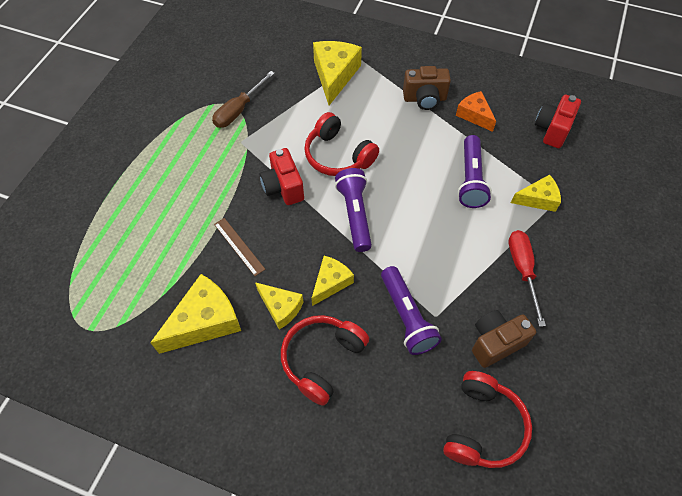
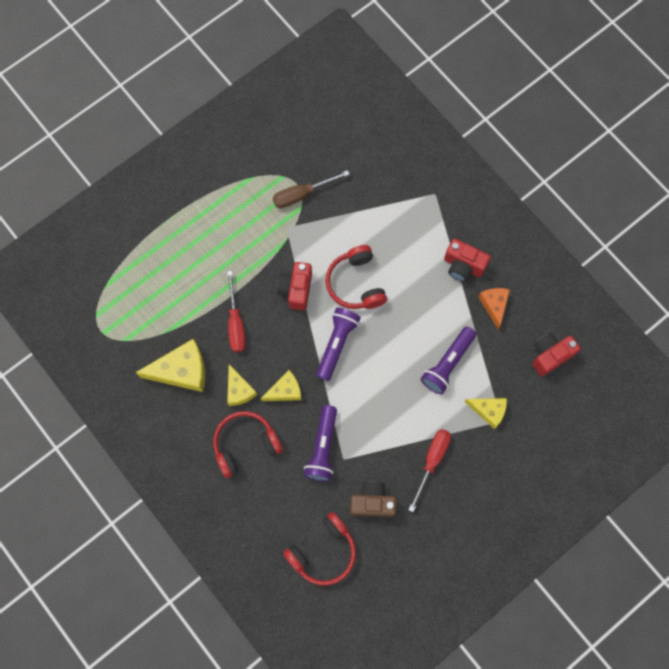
camera: 30 degrees right, 15 degrees up
brown ruler [214,218,266,276] -> red screwdriver [227,271,246,352]
yellow cheese [313,41,362,105] -> none
brown camera [403,66,451,110] -> red camera [444,238,491,282]

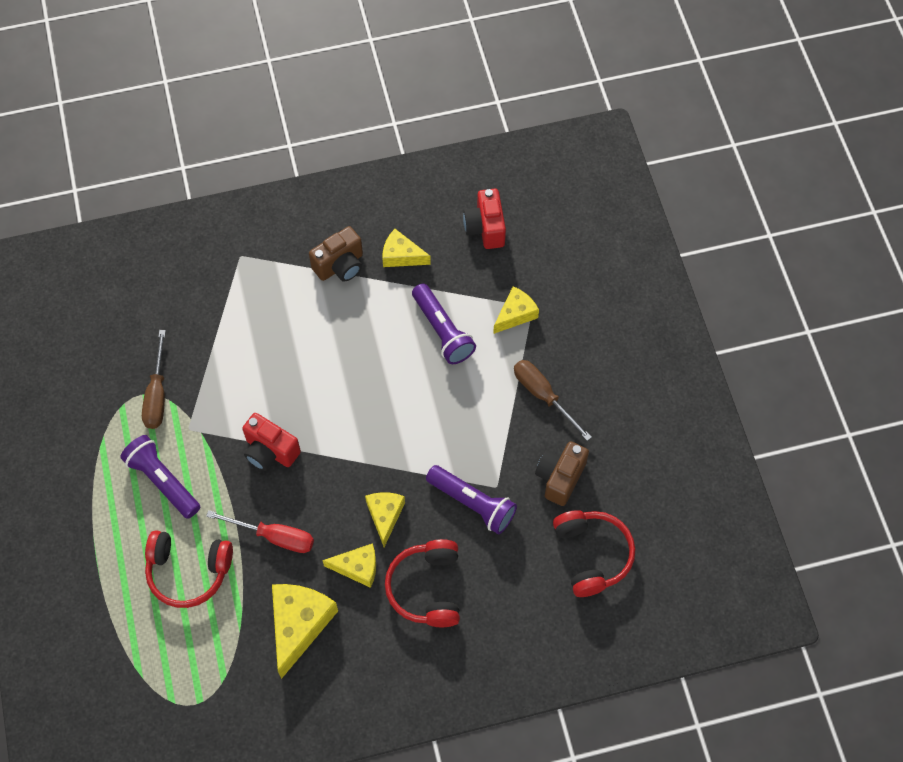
camera: 65 degrees left, 10 degrees down
purple flashlight [316,307,361,381] -> purple flashlight moved to [120,435,200,519]
red headphones [326,245,387,309] -> red headphones moved to [145,530,233,608]
red screwdriver [409,429,451,512] -> brown screwdriver [514,360,592,441]
red camera [444,238,491,282] -> brown camera [309,226,363,282]
orange cheese [478,288,510,329] -> yellow cheese [382,229,431,267]

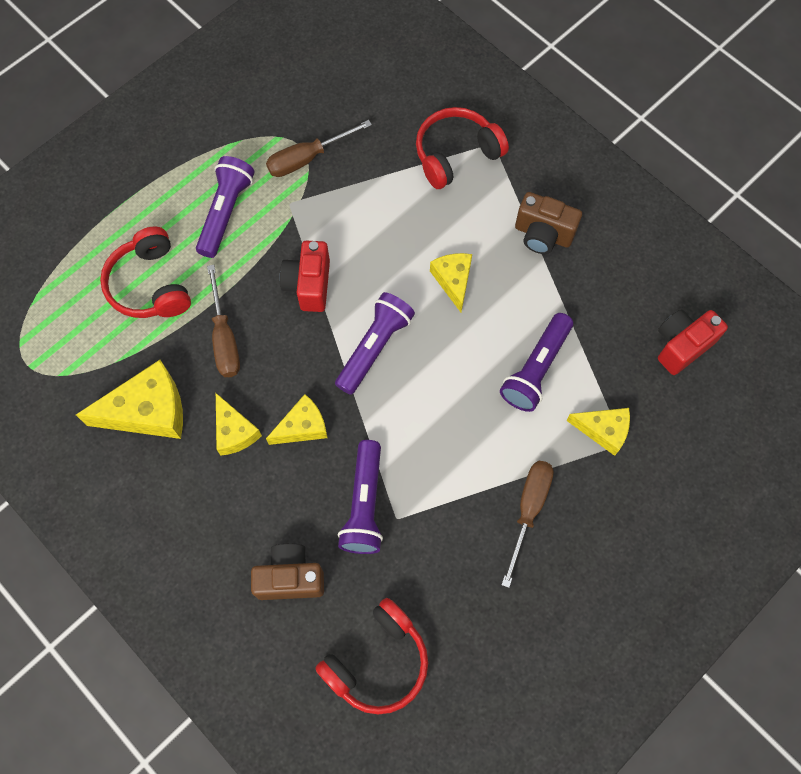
camera: 60 degrees right, 5 degrees up
red screwdriver [206,510,314,553] -> brown screwdriver [207,265,240,377]
yellow cheese [382,229,431,267] -> yellow cheese moved to [430,253,472,312]
red headphones [385,539,460,627] -> red headphones moved to [416,107,509,189]
brown camera [535,441,589,506] -> brown camera moved to [251,544,324,600]
none -> purple flashlight [335,292,415,395]

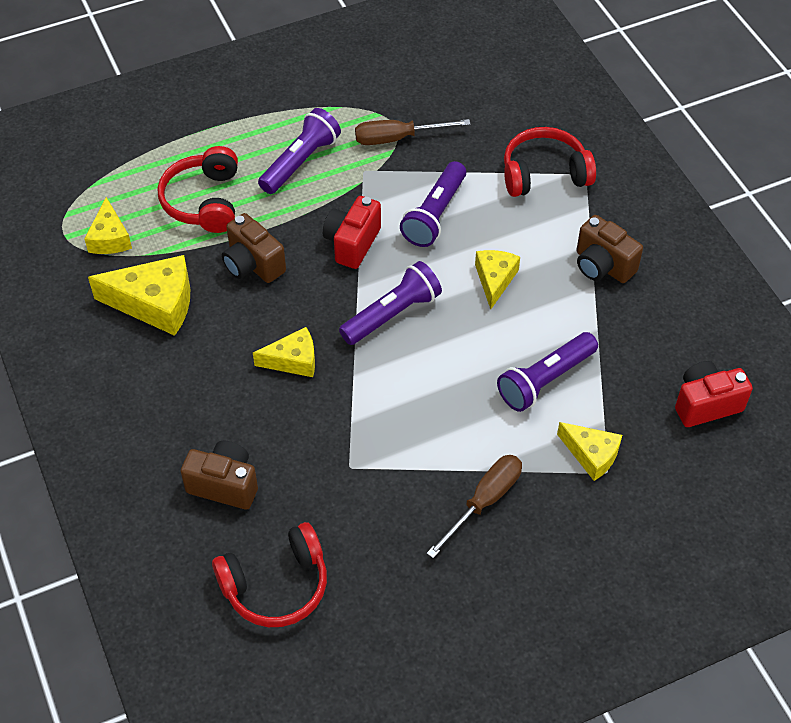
camera: 20 degrees right, 15 degrees down
brown screwdriver [207,265,240,377] -> brown camera [222,213,286,283]
yellow cheese [216,393,262,456] -> yellow cheese moved to [84,197,132,254]
purple flashlight [338,440,383,554] -> purple flashlight moved to [400,161,466,247]

